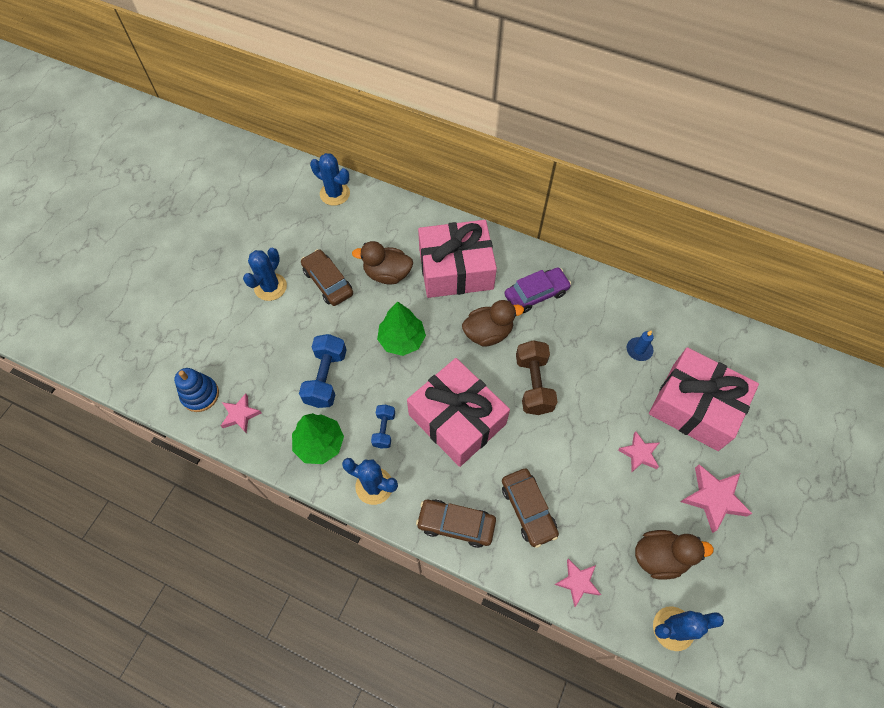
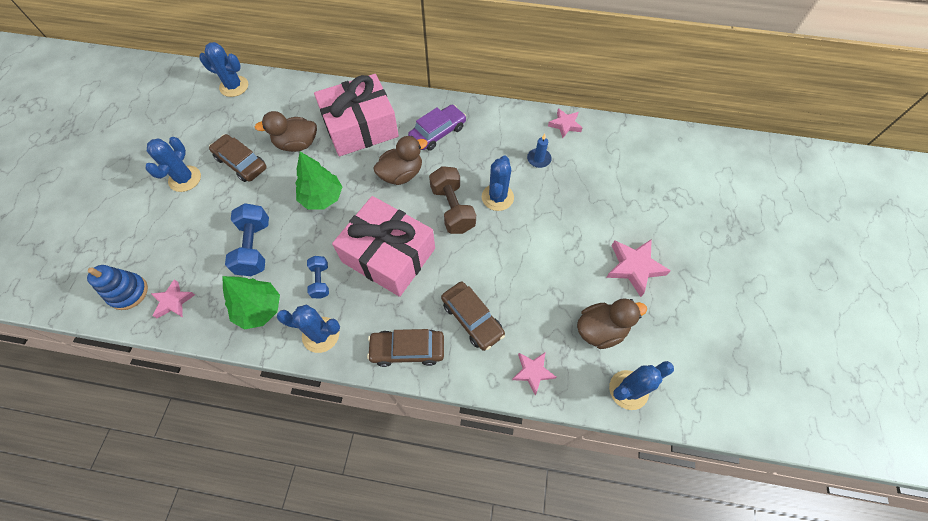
camera: 15 degrees left, 0 degrees up
pink star [618,431,660,472] -> pink star moved to [548,108,582,138]
pink gift [649,347,759,451] -> none
none -> blue cactus [482,156,514,211]

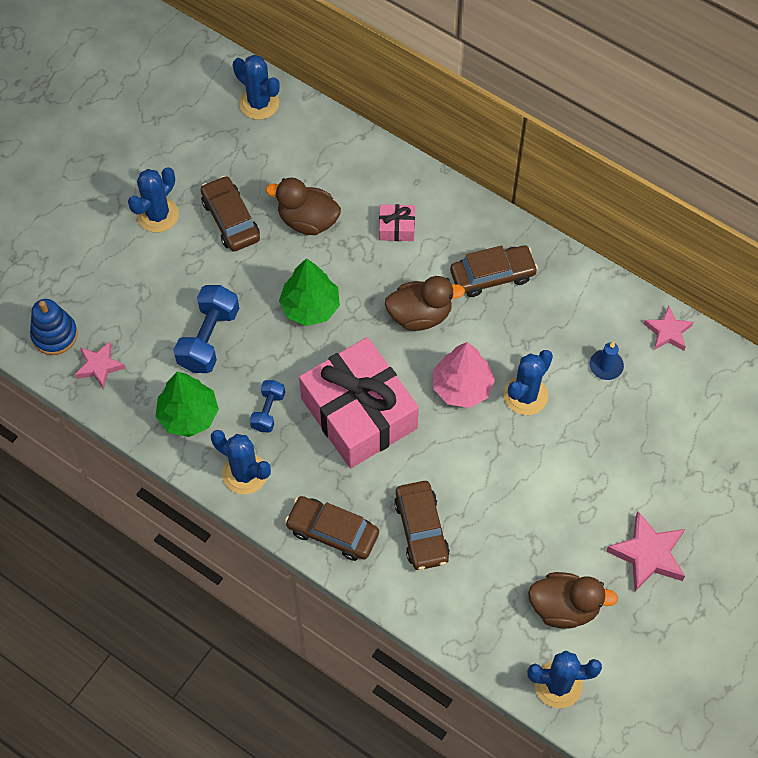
camera: 25 degrees right, 0 degrees up
pink gift [314,74,399,156] -> pink gift [379,204,415,241], size x0.40
purple car [408,105,466,151] -> brown car [450,245,538,297]
brown dumbbell [429,166,476,234] -> pink tree [433,342,495,408]
pink star [512,352,556,395] -> none

